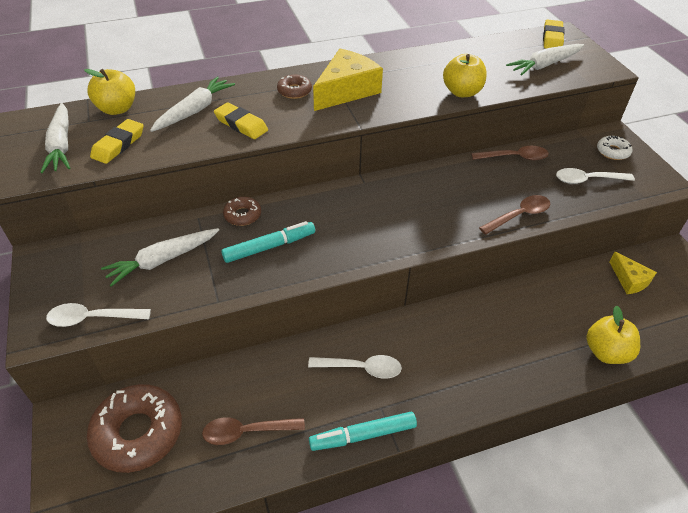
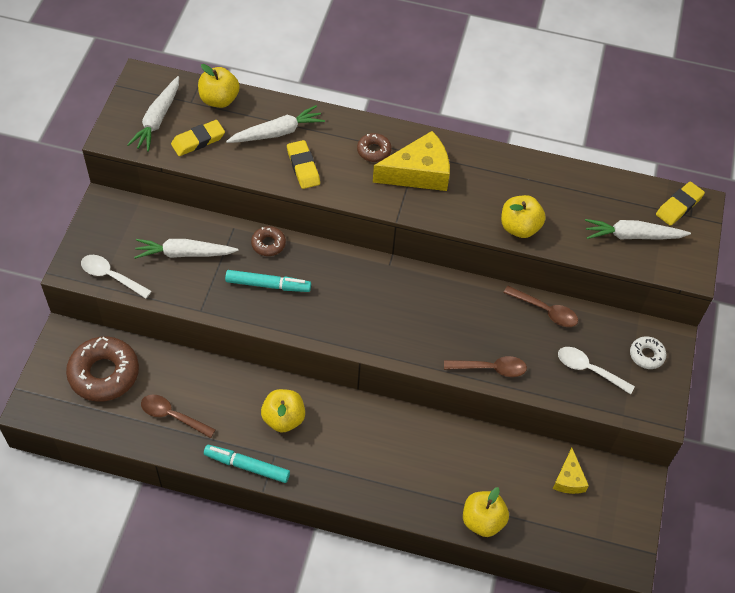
camera: 30 degrees right, 10 degrees up
white spoon [308,355,402,378] -> yellow apple [261,389,305,433]

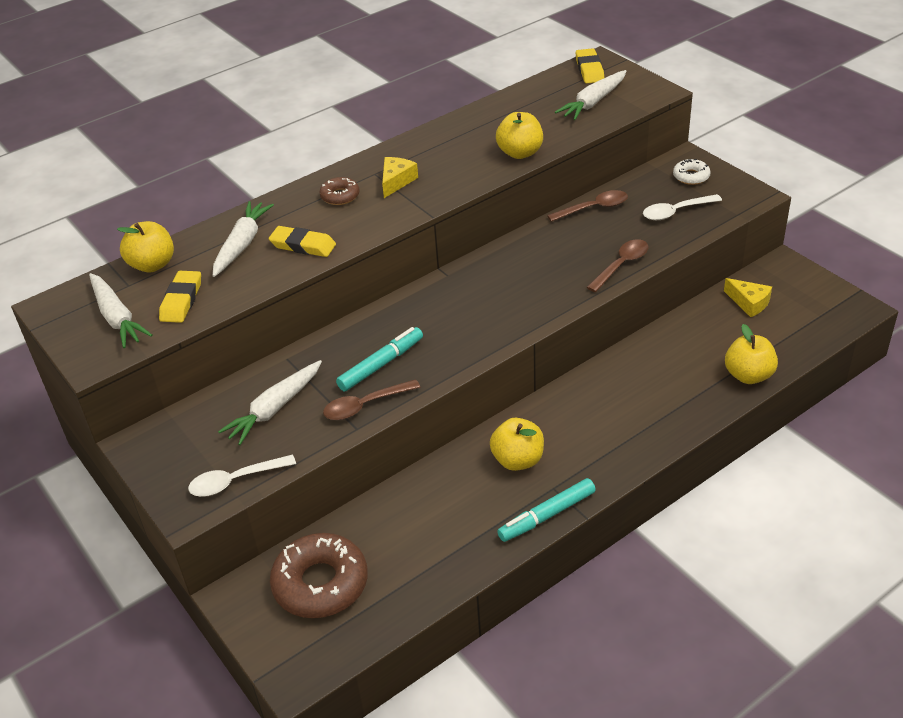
camera: 45 degrees left, 15 degrees down
brown spoon [141,395,216,438] -> brown spoon moved to [323,379,421,420]
brown donut [251,226,286,256] -> none
yellow cheese [373,131,450,191] -> yellow cheese [382,157,418,198], size x0.56

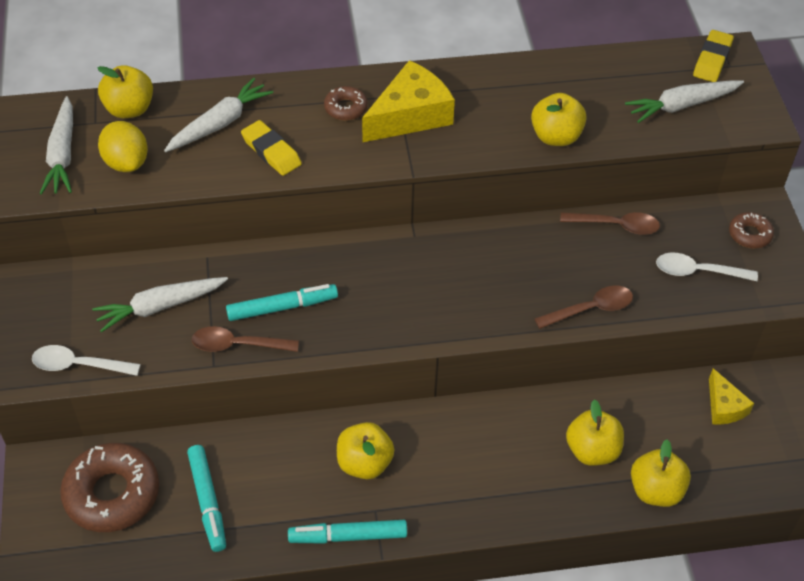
camera: 25 degrees right, 10 degrees up
yellow eraser [159,271,201,323] -> yellow lemon [98,121,148,172]
yellow cheese [382,157,418,198] -> yellow cheese [362,60,455,142], size x1.79
white donut [673,159,711,185] -> brown donut [729,212,774,249]
none -> turquoise marker [187,445,226,552]
none -> yellow apple [566,399,624,466]

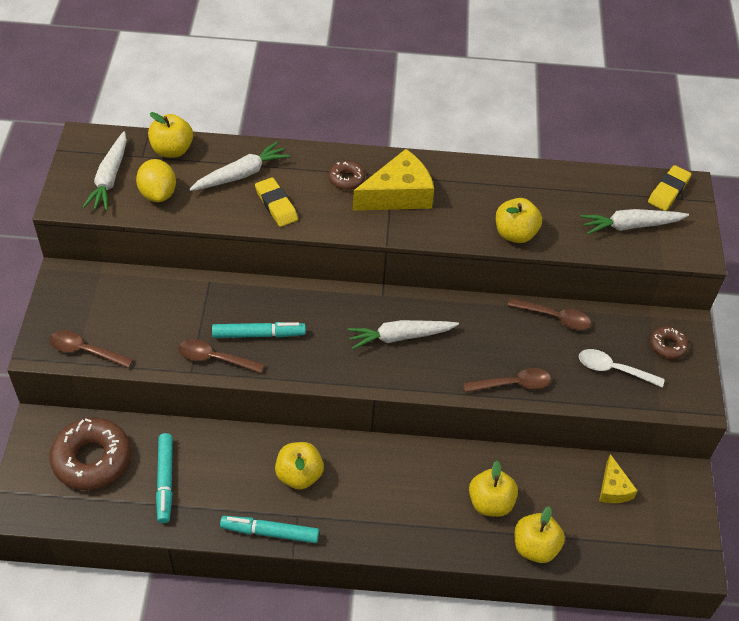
camera: 10 degrees right, 0 degrees up
white spoon [32,345,141,376] -> brown spoon [49,330,133,368]
white carrot [92,277,228,333] -> white carrot moved to [347,320,459,350]

